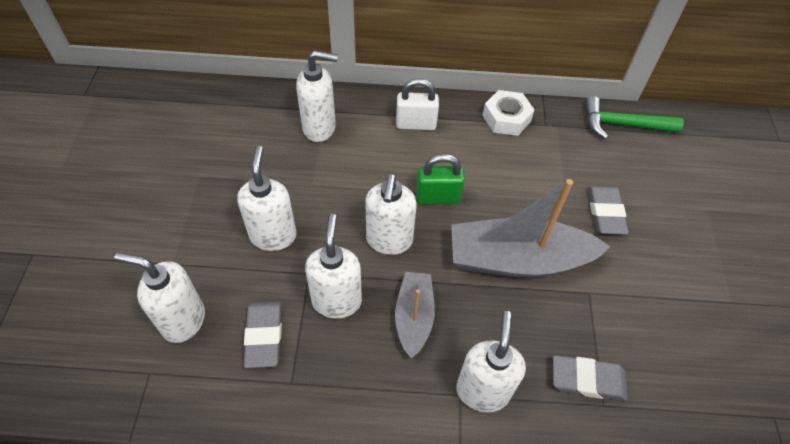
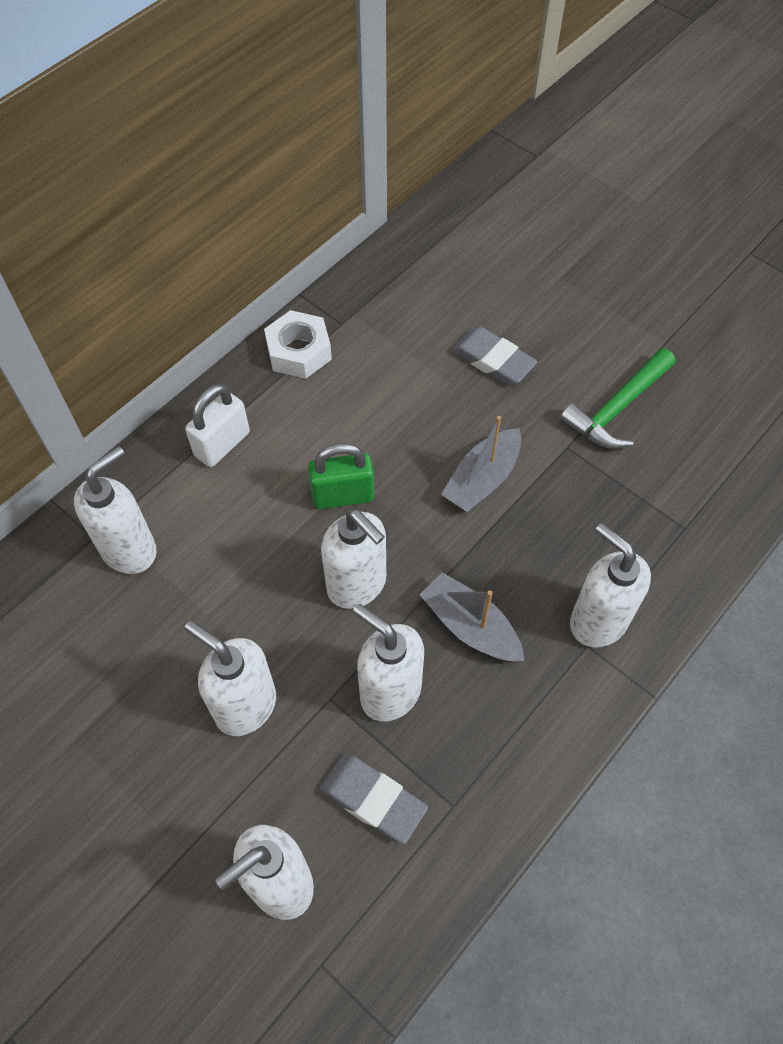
camera: 50 degrees left, 5 degrees up
green padlock [416,154,465,204] -> green padlock turned 45 degrees clockwise [308,443,374,509]
grey boat [451,179,610,278] -> grey boat [441,416,521,512], size x0.56
grey eraser [553,355,628,401] -> none
green hammer [585,96,684,139] -> green hammer moved to [560,348,676,449]

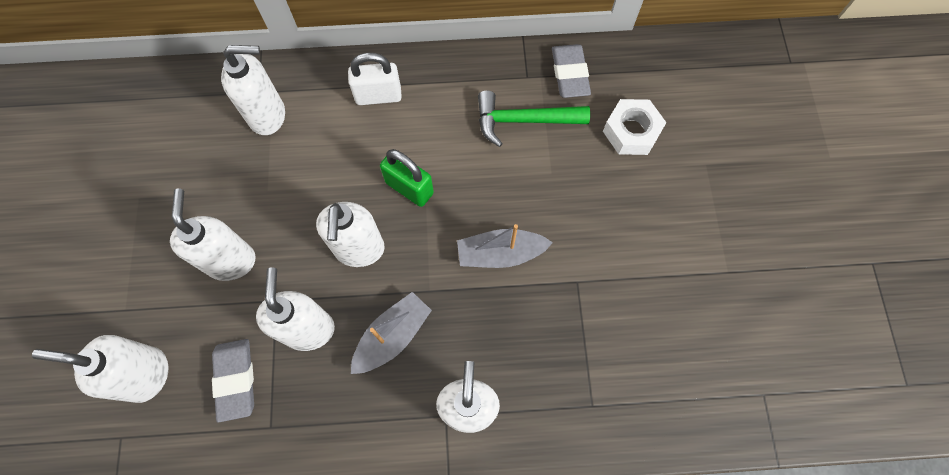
camera: 45 degrees right, 10 degrees up
white nut [264,310,332,379] -> white nut moved to [603,99,667,155]
grey boat [420,572,524,662] -> grey boat turned 45 degrees clockwise [351,292,432,374]
grey eraser [452,327,538,385] -> grey eraser moved to [552,44,591,98]
green hammer [560,348,676,449] -> green hammer moved to [478,91,590,147]

